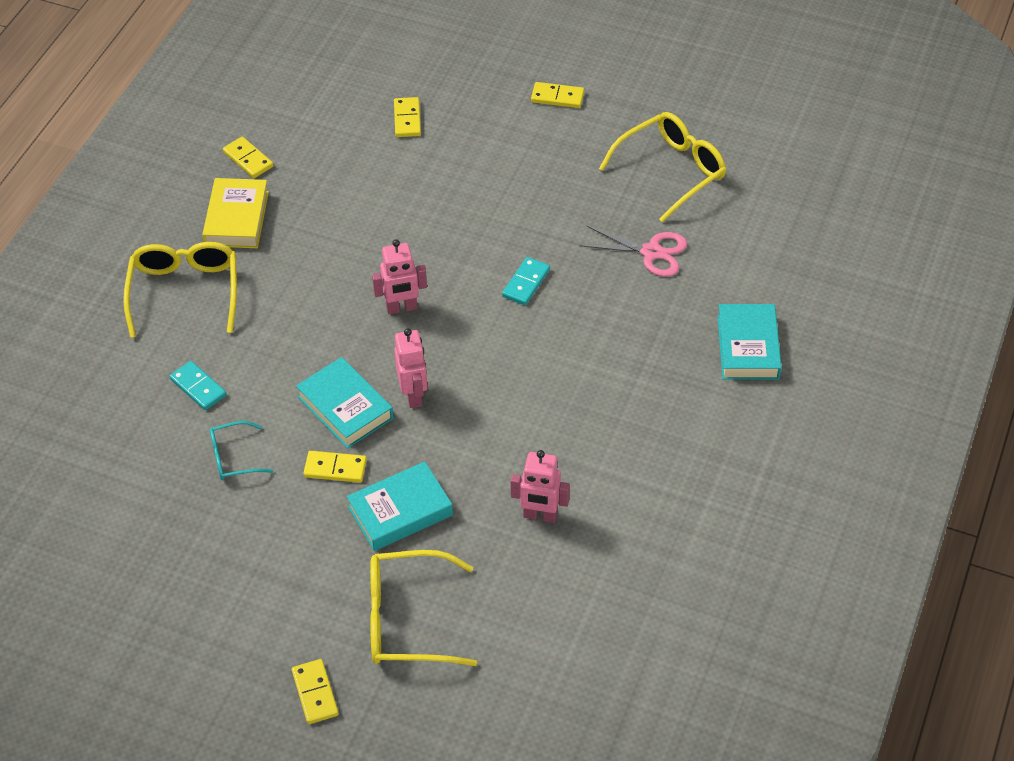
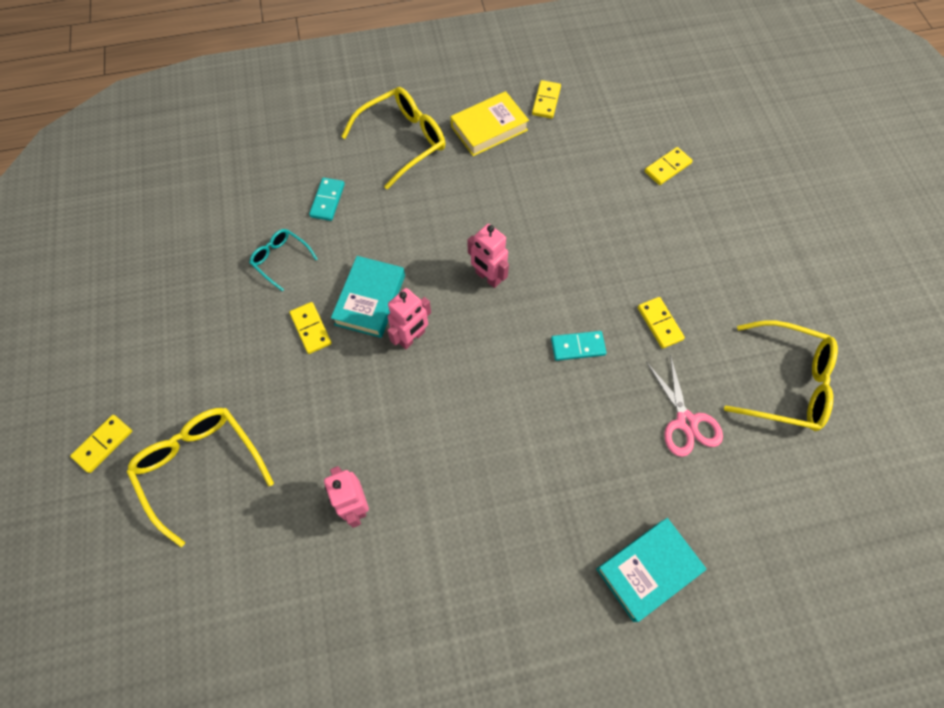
camera: 55 degrees right, 15 degrees up
turquoise book [347,461,453,551] -> none
yellow domino [531,82,584,108] -> yellow domino moved to [638,297,685,349]

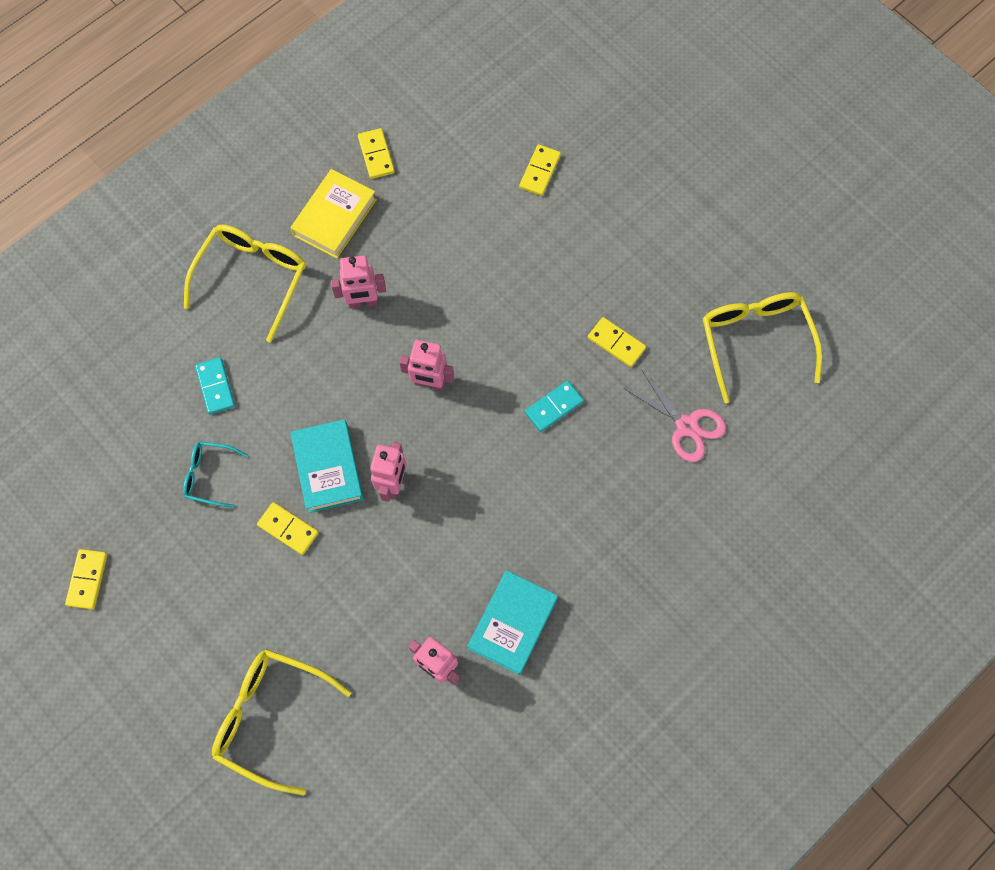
camera: 30 degrees left, 5 degrees up
yellow domino [70,415,132,473] -> yellow domino moved to [65,549,107,610]
turquoise book [596,518,706,622] -> turquoise book moved to [467,570,558,675]
yellow glasses [724,320,838,431] -> yellow glasses turned 90 degrees counterclockwise [702,292,822,403]
none -> pink robot [331,255,386,309]

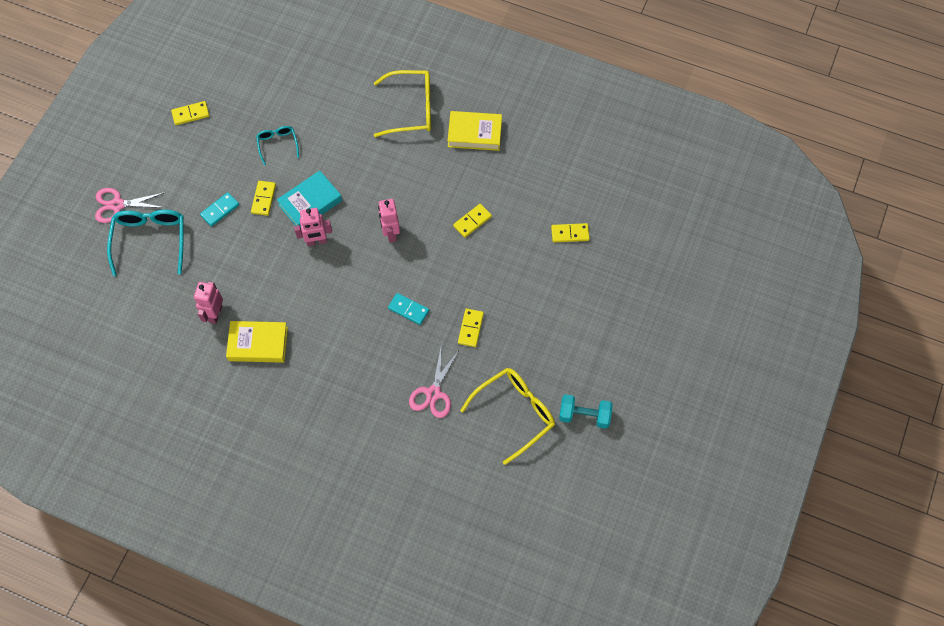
camera: 65 degrees right, 5 degrees down
turquoise domino [195,357,235,414] -> turquoise domino moved to [200,192,239,227]
yellow glasses [212,649,351,795] -> turquoise glasses [107,210,184,276]
pink robot [331,255,386,309] -> none
yellow domino [358,128,395,179] -> yellow domino moved to [453,204,492,238]
turquoise book [467,570,558,675] -> yellow book [226,321,288,363]
none -> pink scissors [95,188,166,223]
none -> turquoise dumbbell [559,394,613,429]

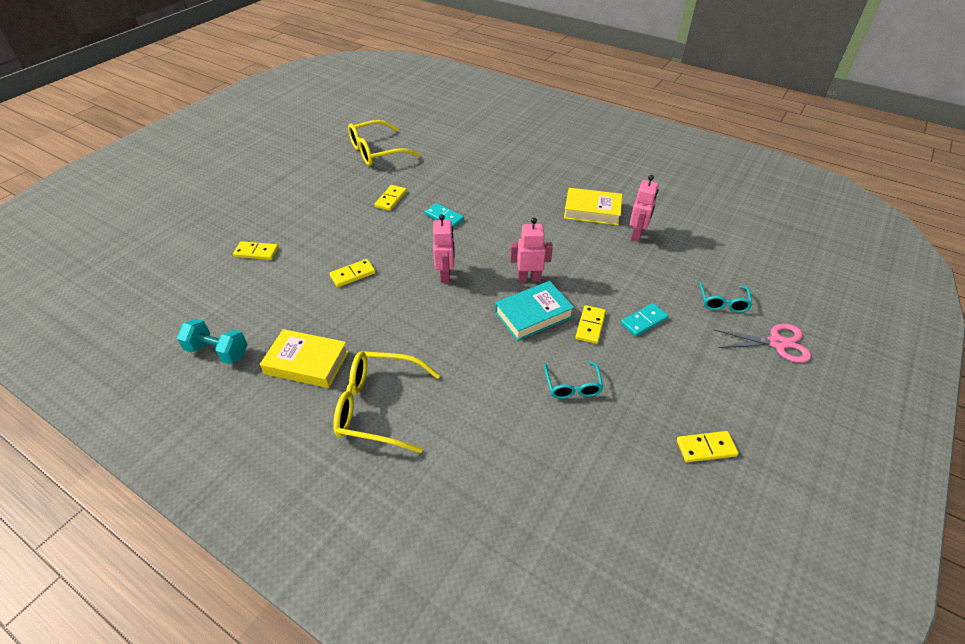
camera: 170 degrees left, 20 degrees down
turquoise glasses [107,210,184,276] -> turquoise glasses [699,282,752,313], size x0.55
pink scissors [409,348,459,418] -> none
turquoise dumbbell [559,394,613,429] -> turquoise dumbbell moved to [177,319,248,364]

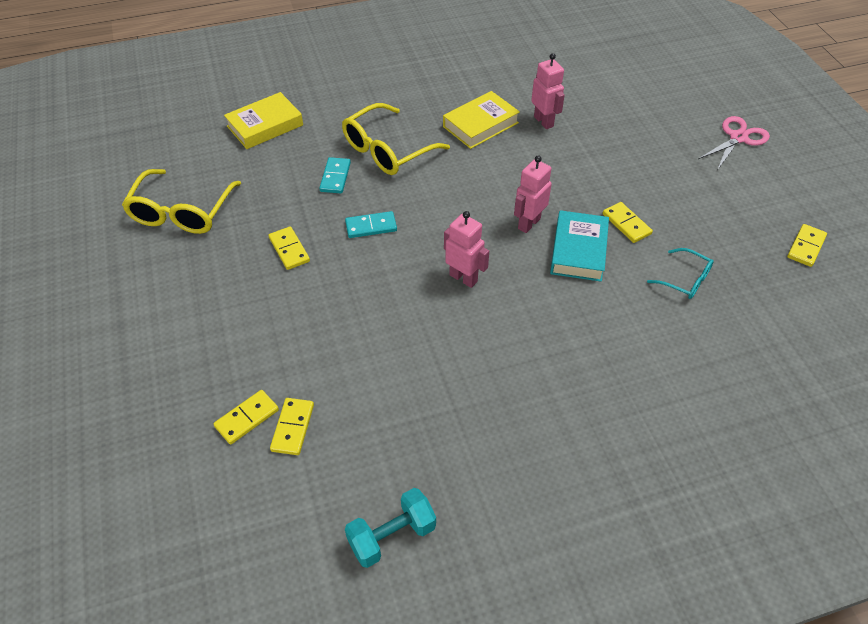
camera: 50 degrees left, 5 degrees up
yellow book [260,329,349,388] -> yellow book moved to [224,92,303,149]
yellow domino [329,259,376,287] -> yellow domino moved to [270,398,314,455]
yellow glasses [333,351,440,453] -> yellow glasses moved to [342,103,450,175]
turquoise domino [621,303,669,336] -> turquoise domino moved to [319,157,351,193]
turquoise glasses [699,282,752,313] -> none

